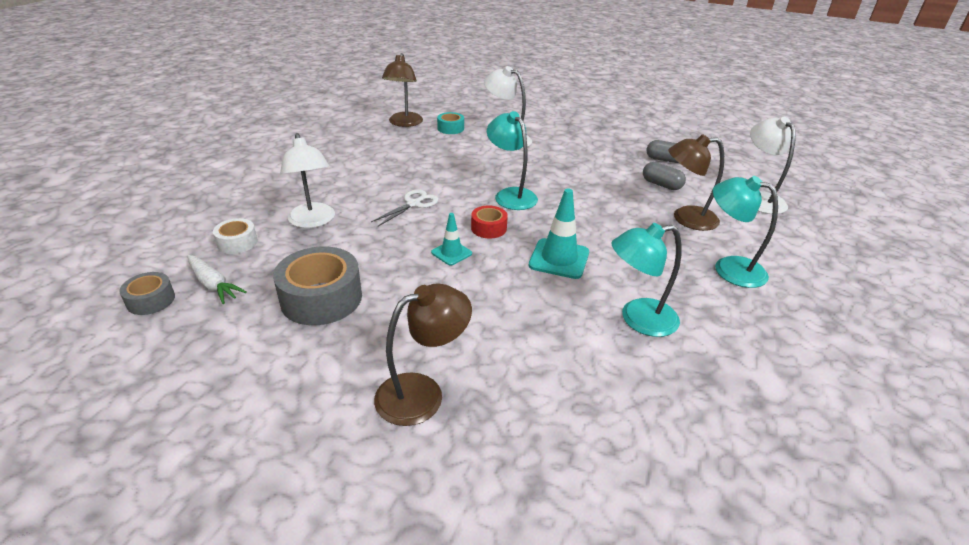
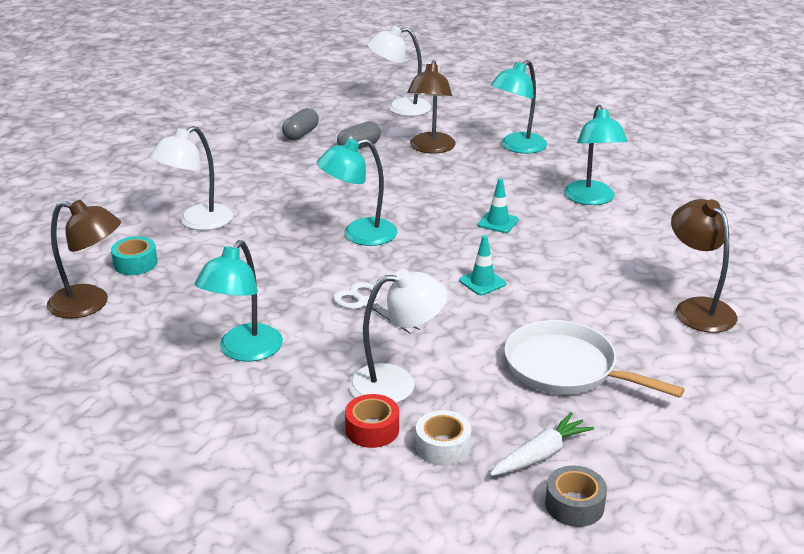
camera: 80 degrees left, 5 degrees down
grey tape [273,246,362,325] -> white pan [504,320,685,398]
red tape [471,206,508,238] -> red tape moved to [345,394,399,448]
turquoise traffic cone [528,188,589,279] -> turquoise traffic cone [478,178,519,233], size x0.59
none -> turquoise lamp [195,240,283,362]

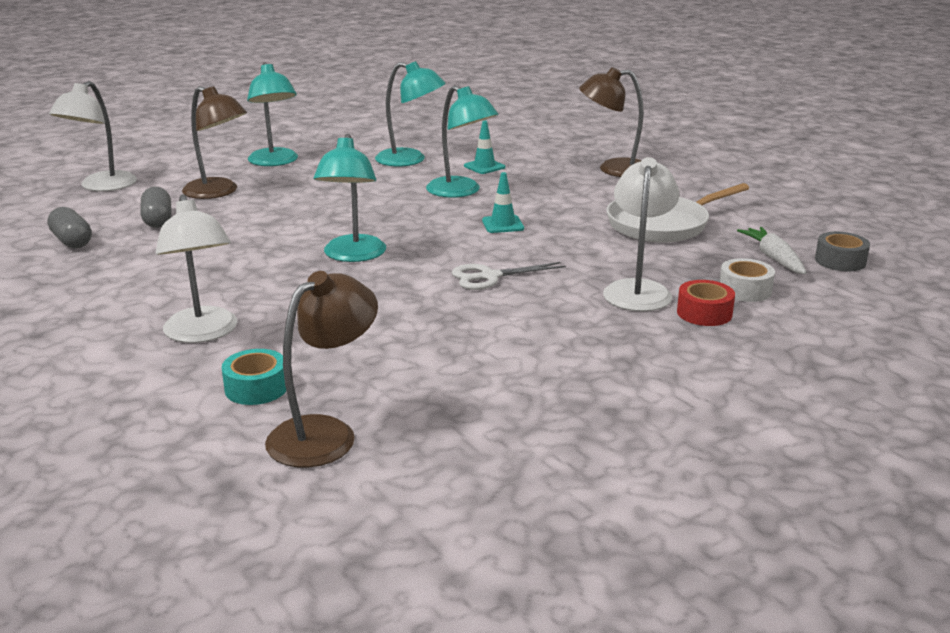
camera: 65 degrees left, 5 degrees down
turquoise lamp [195,240,283,362] -> turquoise lamp moved to [426,85,499,198]
turquoise traffic cone [478,178,519,233] -> turquoise traffic cone moved to [464,120,505,174]

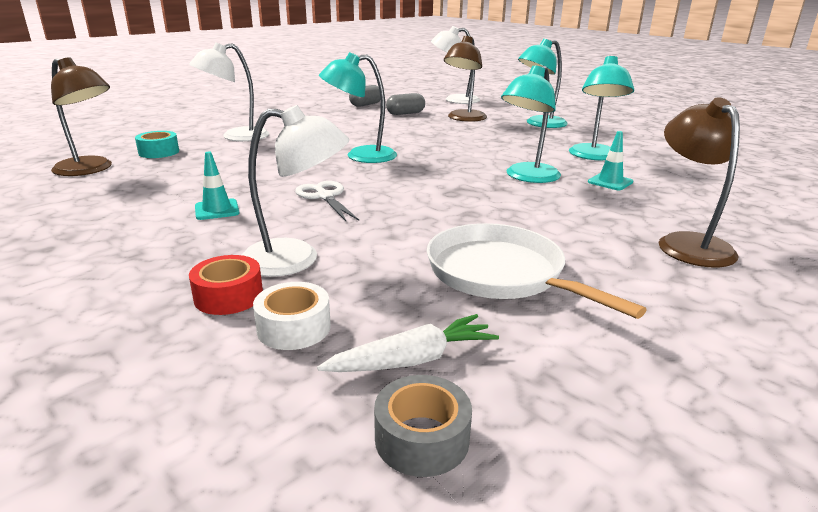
camera: 80 degrees right, 0 degrees up
turquoise traffic cone [482,172,524,233] -> turquoise traffic cone moved to [195,152,239,220]

